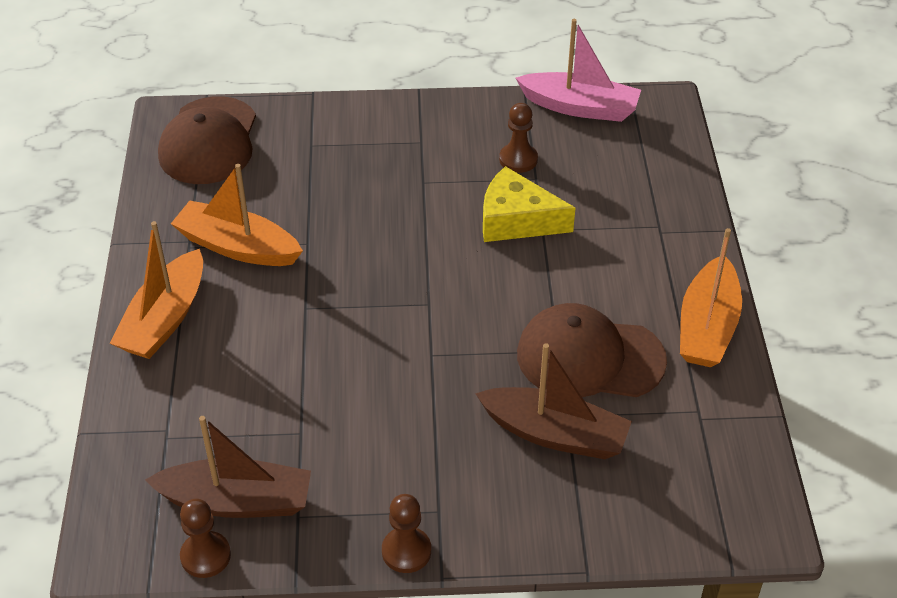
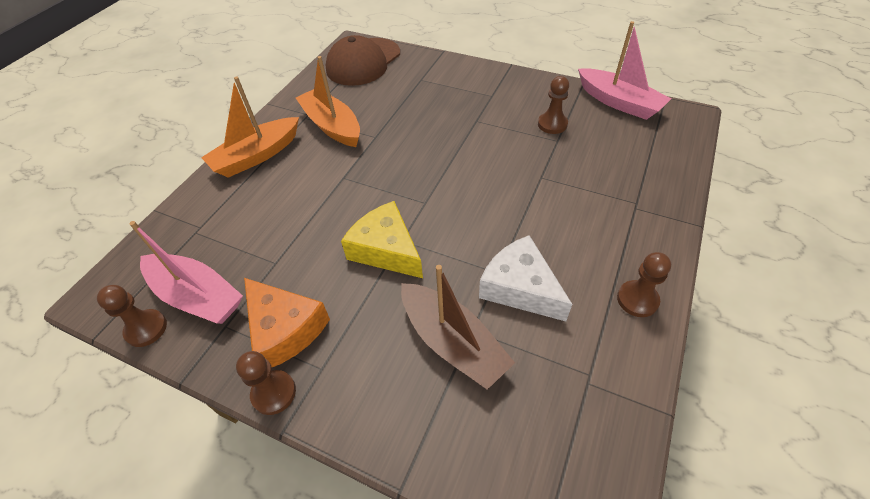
camera: 30 degrees right, 5 degrees up
brown boat [145,416,311,518] -> pink boat [129,221,243,324]
yellow cheese [483,166,575,242] -> yellow cheese moved to [341,201,423,278]
brown cap [517,303,667,397] -> white cheese [479,235,572,321]
orange boat [680,228,742,367] -> brown pawn [617,252,671,317]
none -> orange cheese [244,278,330,367]

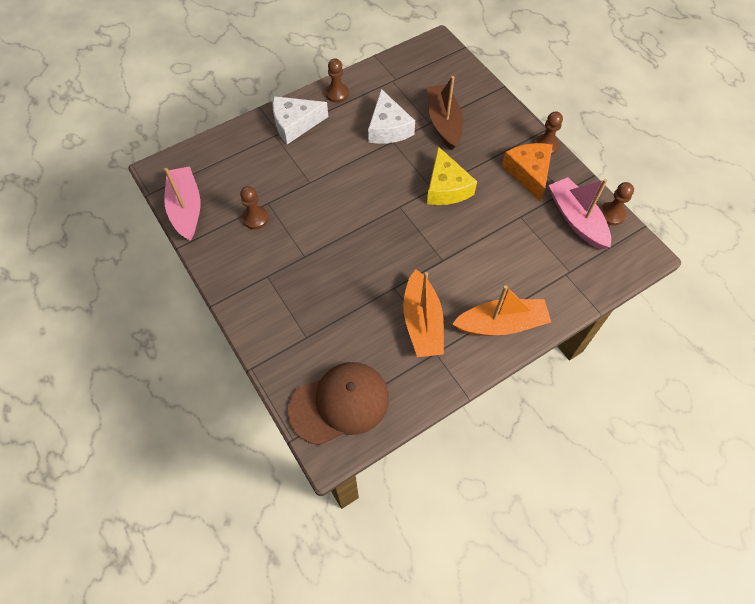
camera: 150 degrees left, 10 degrees up
none -> white cheese [272,96,328,144]

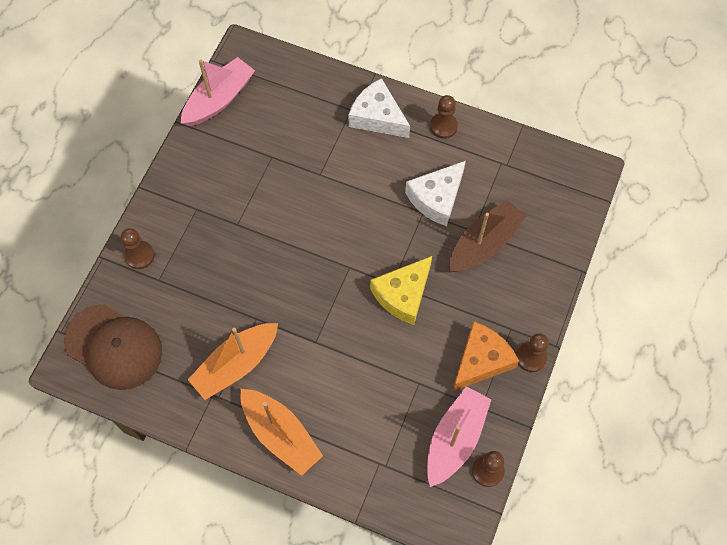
camera: 55 degrees right, 5 degrees up
brown pawn [240,186,269,229] -> brown pawn moved to [121,228,155,269]

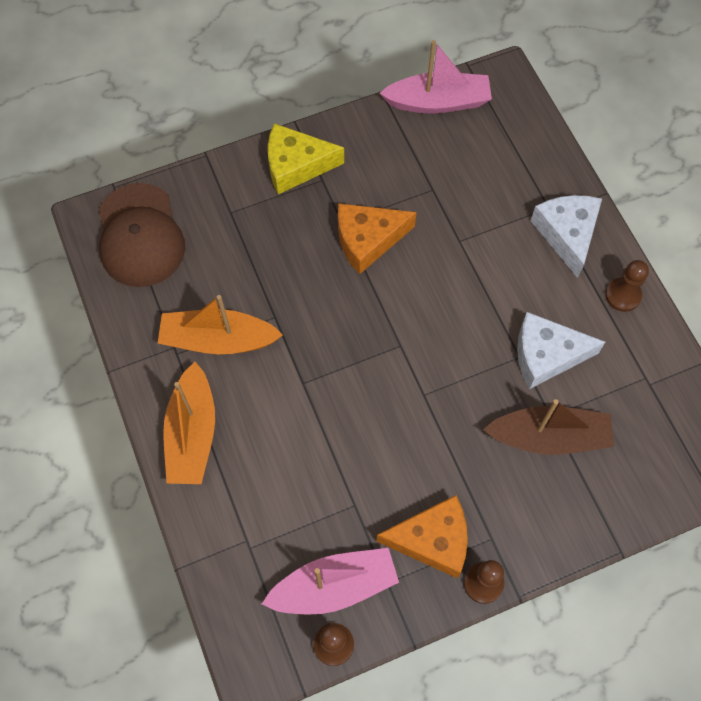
camera: 45 degrees right, 0 degrees up
brown pawn [121,228,155,269] -> none
yellow cheese [370,256,432,325] -> yellow cheese moved to [268,123,344,194]
none -> orange cheese [338,203,417,274]

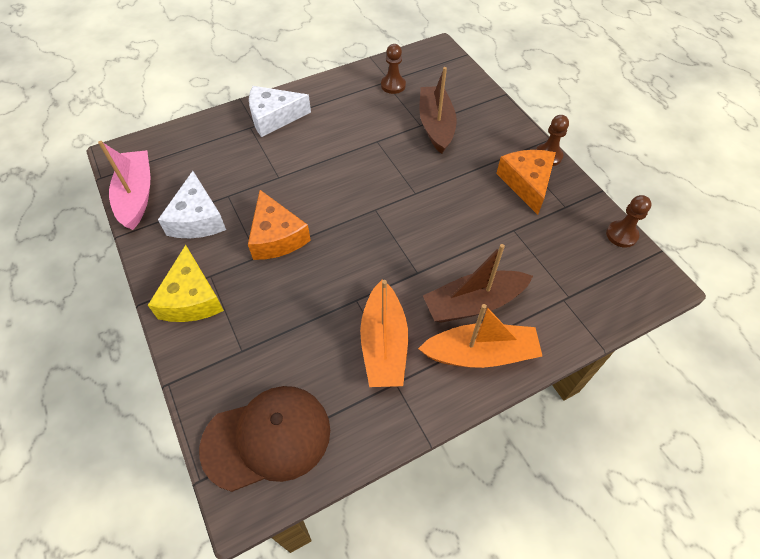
camera: 95 degrees left, 10 degrees down
pink boat [262,548,399,615] -> none
white cheese [517,312,605,389] -> white cheese moved to [158,171,226,238]
brown pawn [605,260,649,312] -> brown pawn moved to [381,44,406,94]
none -> brown boat [423,244,533,323]

